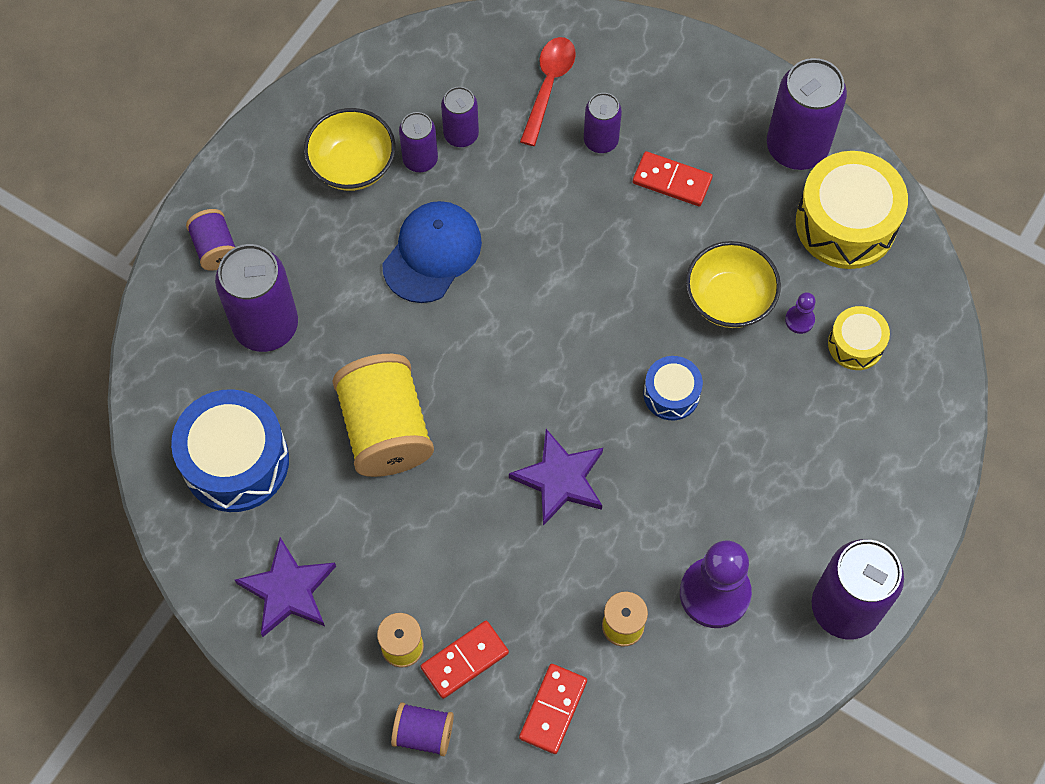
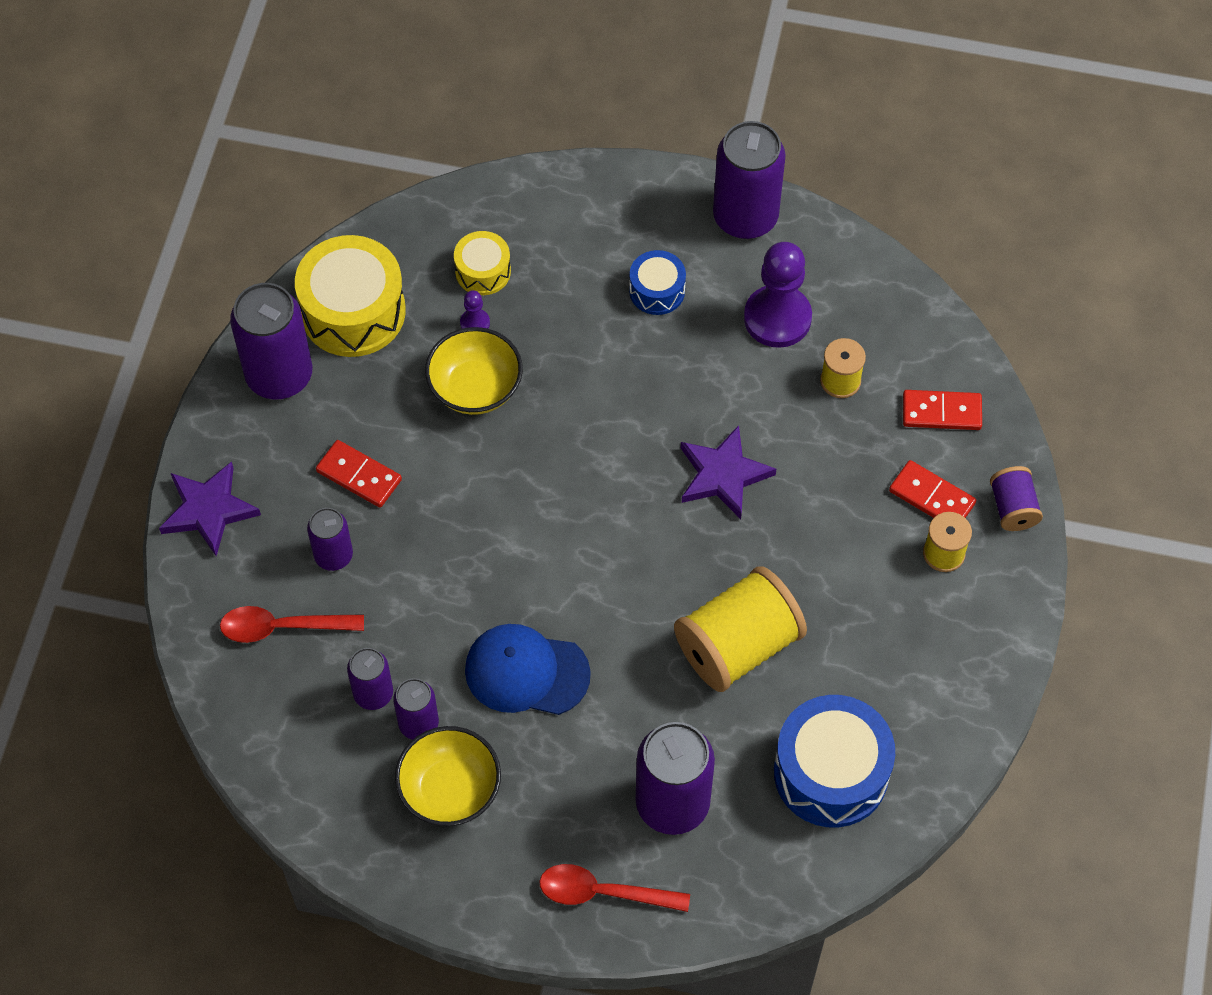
camera: 110 degrees left, 5 degrees down
purple spool [186,209,235,271] -> red spoon [539,864,690,912]
purple star [235,537,336,637] -> purple star moved to [159,461,261,556]
red domino [633,151,713,206] -> red domino turned 60 degrees counterclockwise [316,440,402,508]
blue drum [644,356,703,420] -> blue drum moved to [629,250,686,315]

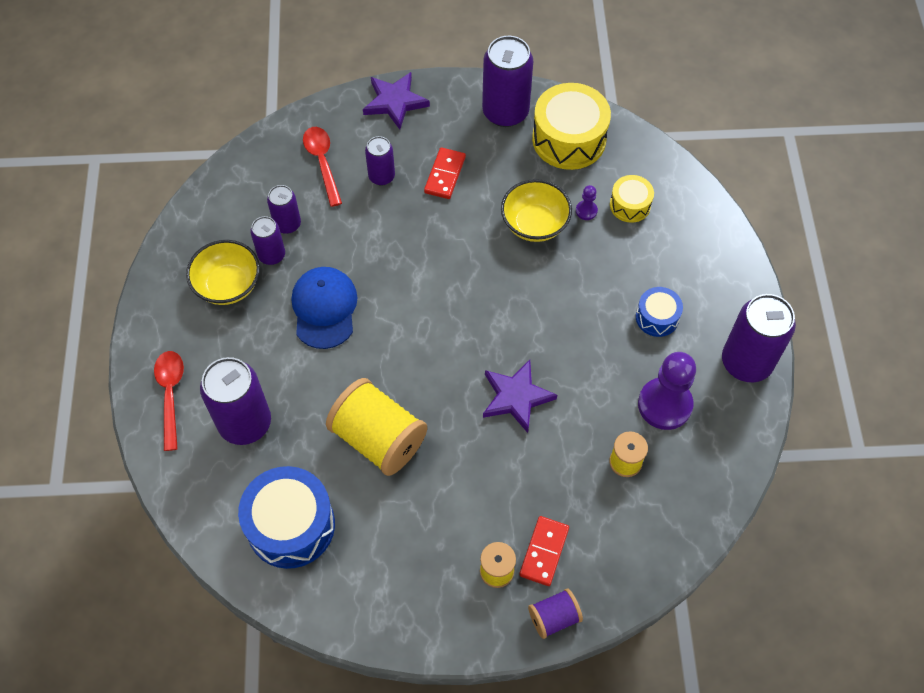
camera: 75 degrees right, 0 degrees up
red domino [903,390,982,430] -> none

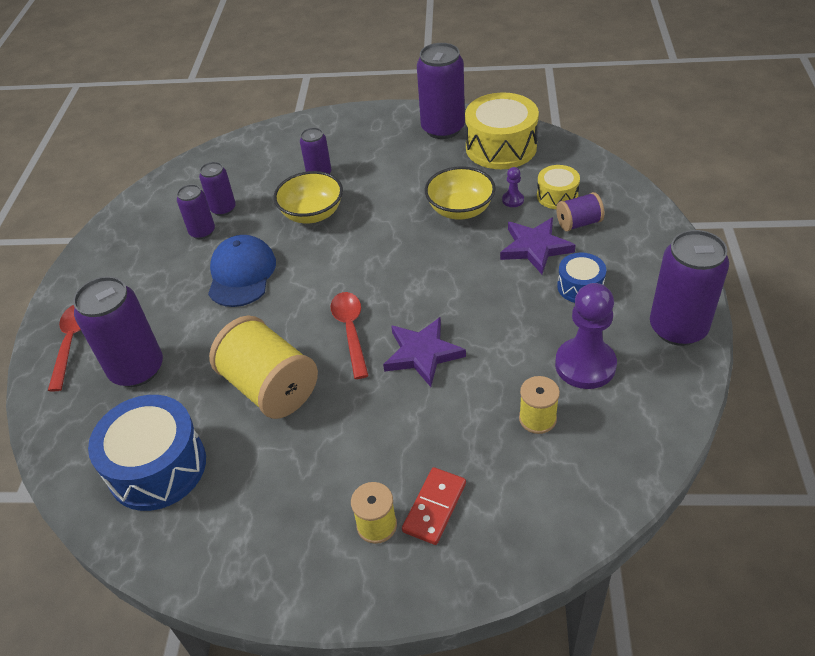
camera: 10 degrees right, 15 degrees down
yellow bowl [186,240,260,305] -> yellow bowl moved to [274,171,343,224]
red spoon [303,127,342,207] -> red spoon moved to [330,292,369,379]
purple star [363,72,430,130] -> purple star moved to [500,217,576,274]
red domino [424,147,466,199] -> none
purple spool [528,588,583,639] -> purple spool moved to [556,192,604,232]

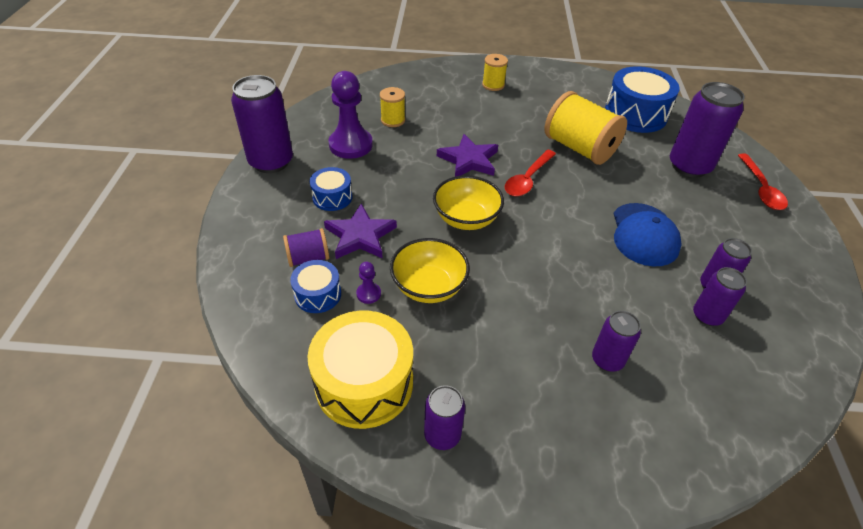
camera: 175 degrees right, 0 degrees up
yellow bowl [274,171,343,224] -> yellow bowl moved to [433,175,504,230]
red spoon [330,292,369,379] -> red spoon turned 45 degrees clockwise [505,150,556,196]
red domino [402,467,466,545] -> none
purple can [417,43,465,139] -> purple can [424,385,465,450], size x0.55
yellow drum [537,165,580,209] -> blue drum [290,260,341,313]

